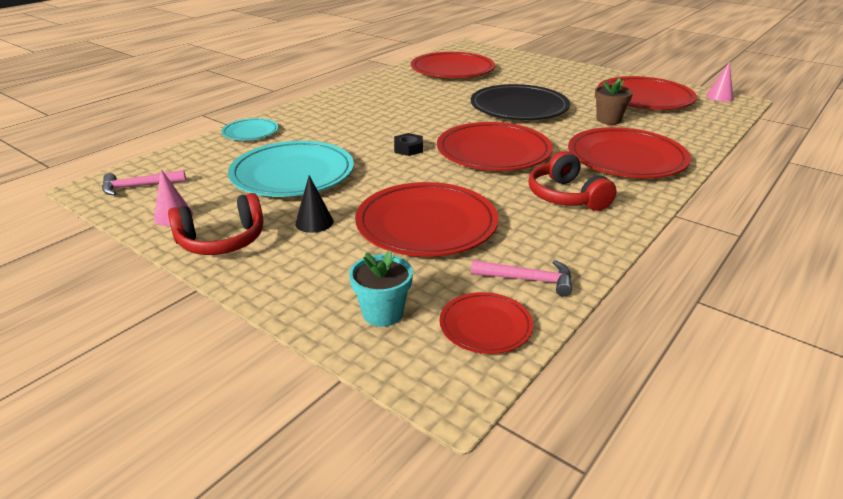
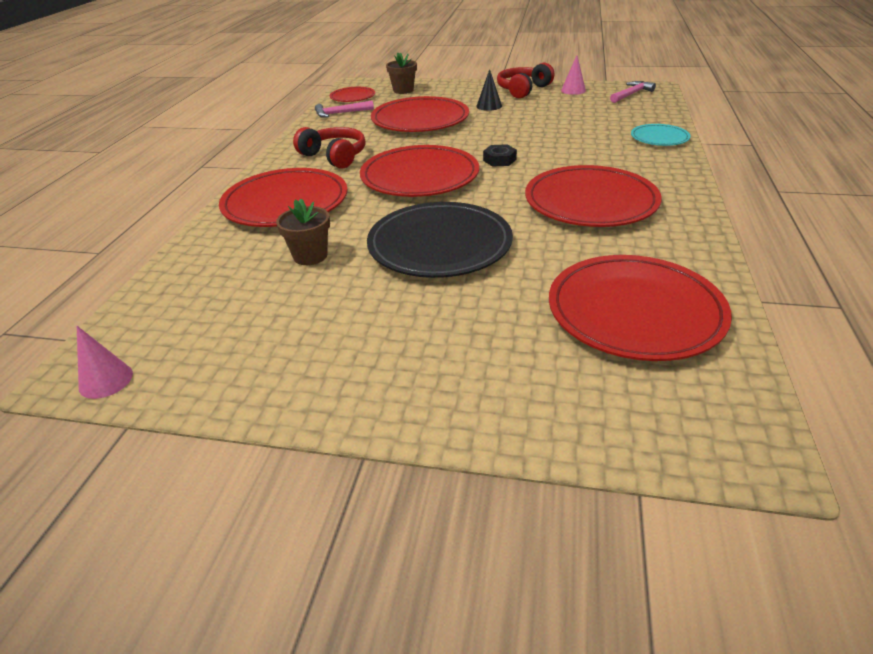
camera: 155 degrees right, 5 degrees up
turquoise plate [228,141,354,197] -> none
turquoise flower pot [349,250,413,327] -> brown flower pot [386,52,417,94]
red plate [598,76,697,110] -> red plate moved to [525,165,662,227]

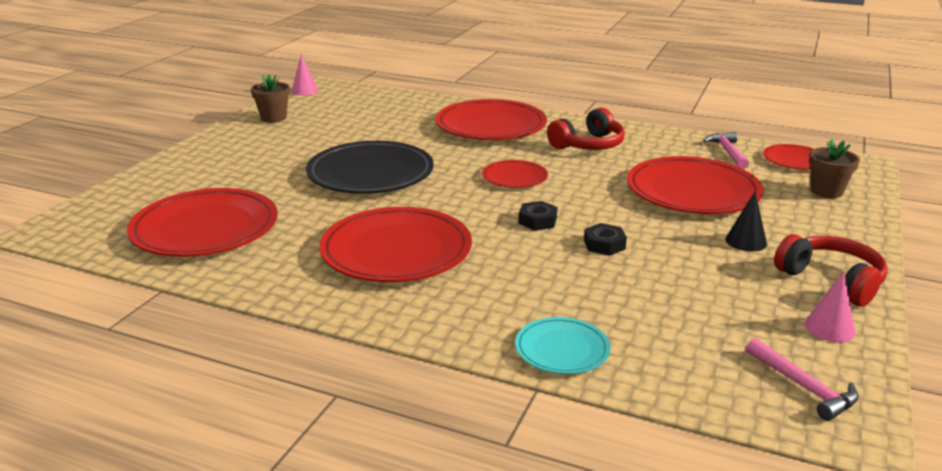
camera: 100 degrees right, 10 degrees down
brown flower pot [276,199,330,265] -> brown flower pot moved to [251,74,290,123]
red plate [360,145,479,197] -> red plate [482,160,548,188], size x0.52
none -> black nut [584,223,627,256]

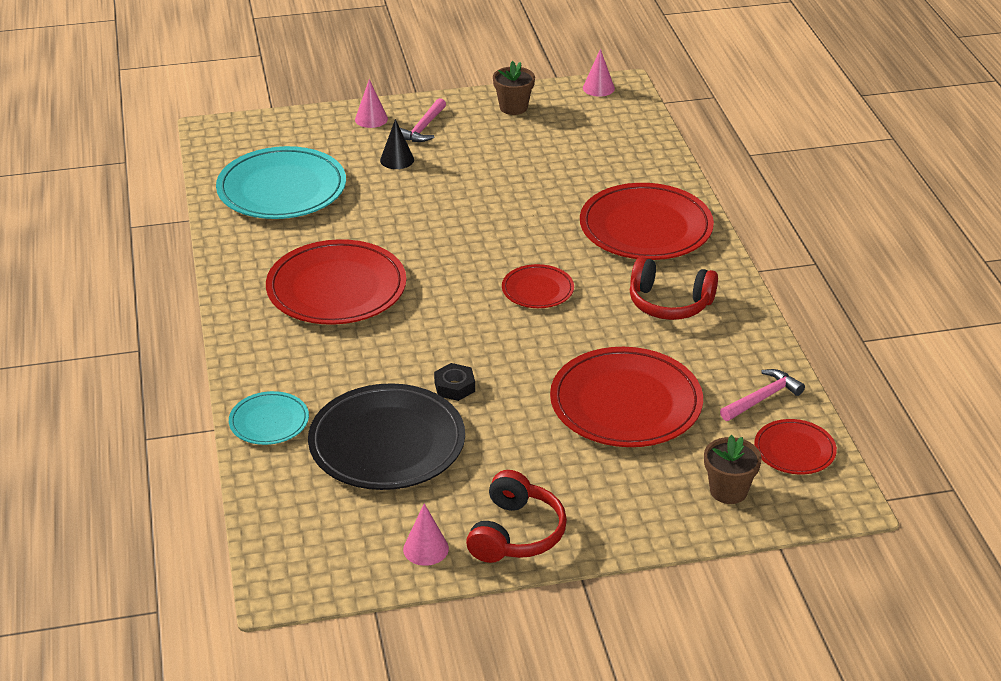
camera: 55 degrees right, 10 degrees up
red plate [127,188,278,257] -> turquoise plate [216,146,346,219]
black plate [306,141,434,194] -> black plate moved to [308,383,465,490]
black nut [518,201,557,231] -> none
black cone [725,192,767,252] -> black cone moved to [380,119,414,169]
pink hammer [746,338,859,421] -> pink hammer moved to [400,98,446,142]
none -> pink cone [355,79,388,128]

